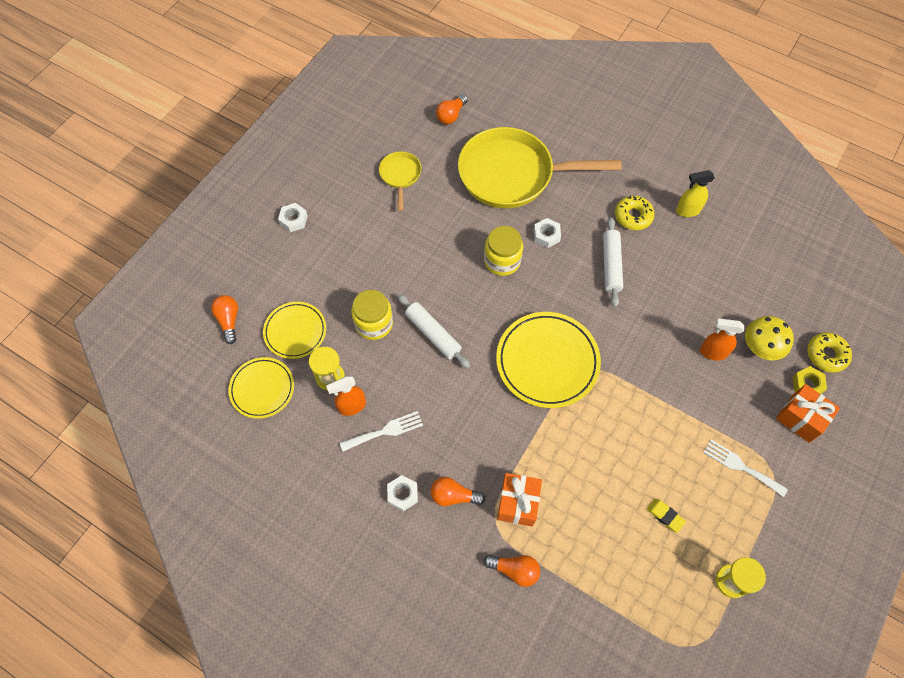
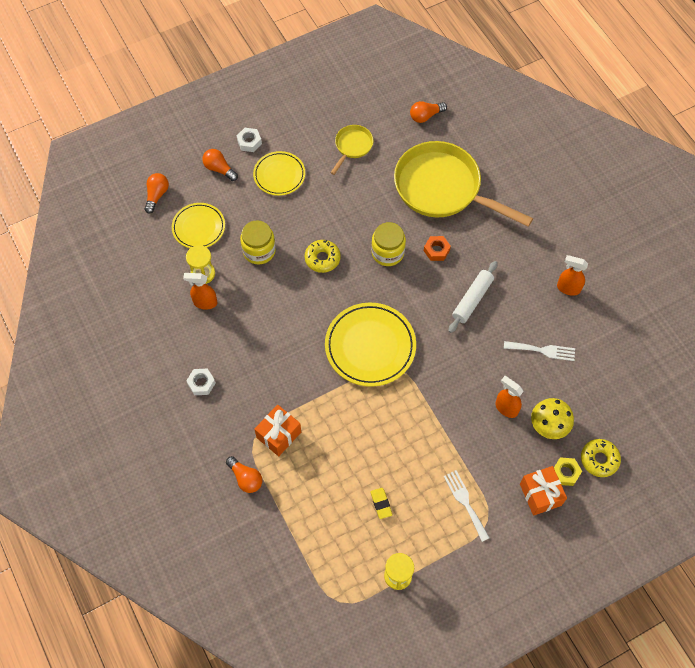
camera: 30 degrees right, 0 degrees up
yellow plate [228,357,294,419] -> yellow plate moved to [253,151,305,196]
white fork [340,411,423,452] -> white fork moved to [504,341,575,361]
white rolling pin [397,294,470,369] -> none
orange light bulb [431,477,485,506] -> orange light bulb moved to [202,149,238,181]
white nut [534,218,561,248] -> orange nut [424,236,451,261]
yellow donut [615,196,655,230] -> yellow donut moved to [305,240,341,273]
yellow spray bottle [676,170,715,217] -> orange spray bottle [557,255,588,296]

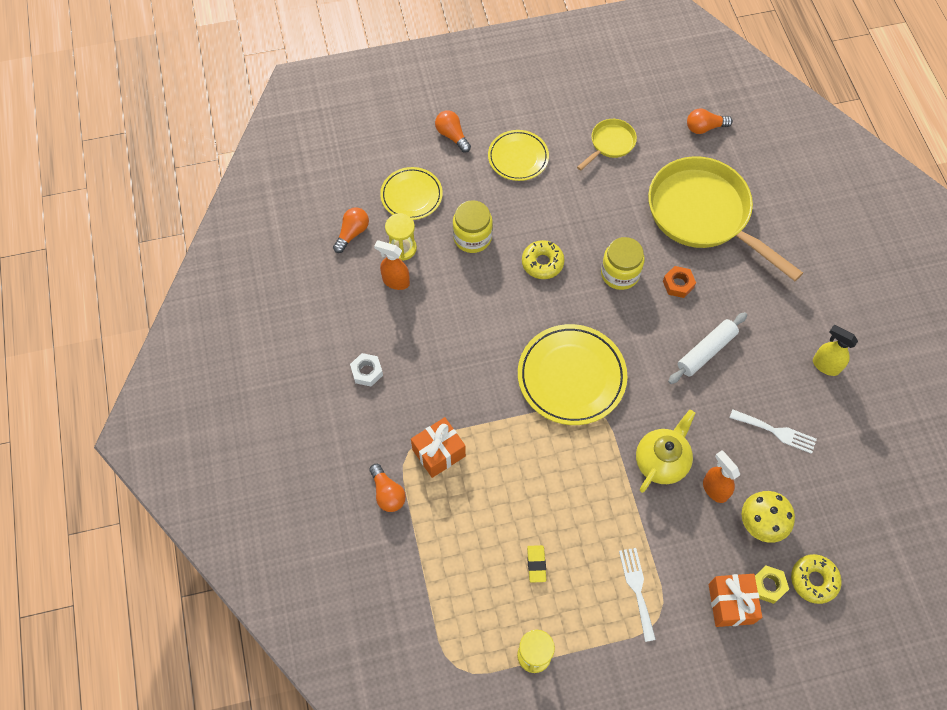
camera: 15 degrees right, 0 degrees up
orange light bulb [144,173,169,213] -> orange light bulb moved to [333,207,369,253]
white nut [237,128,262,152] -> none
orange spray bottle [557,255,588,296] -> yellow spray bottle [813,325,858,376]
none -> yellow teapot [636,410,695,493]

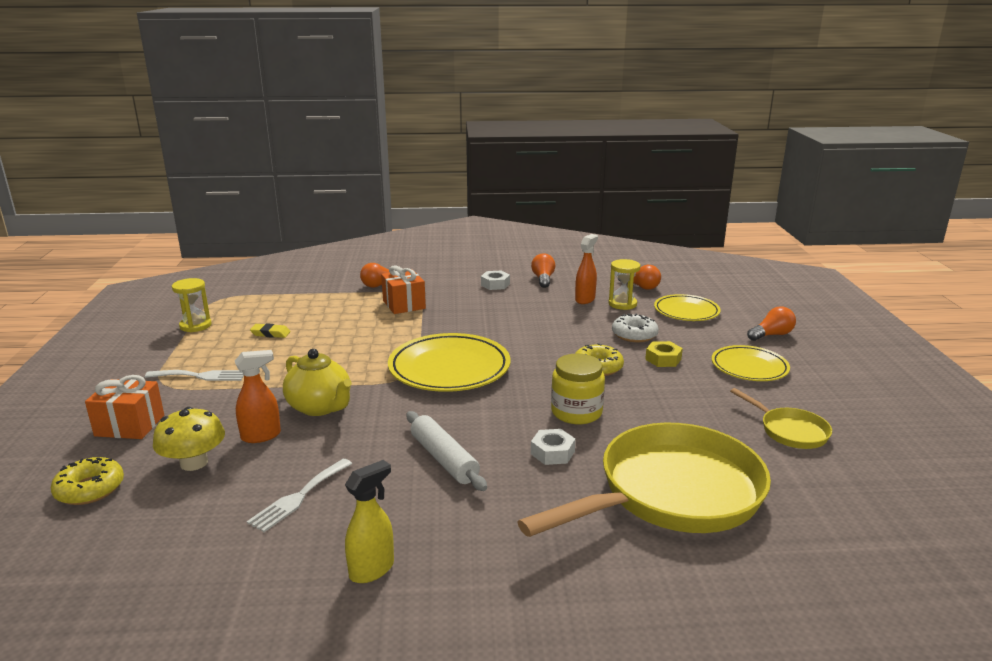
camera: 100 degrees right, 40 degrees down
yellow jar [453,200,493,253] -> white donut [612,314,659,342]
orange nut [663,266,696,298] -> white nut [531,429,576,465]
orange light bulb [687,108,733,134] -> orange light bulb moved to [531,253,555,288]
yellow nut [755,566,789,604] -> yellow nut moved to [645,341,683,367]

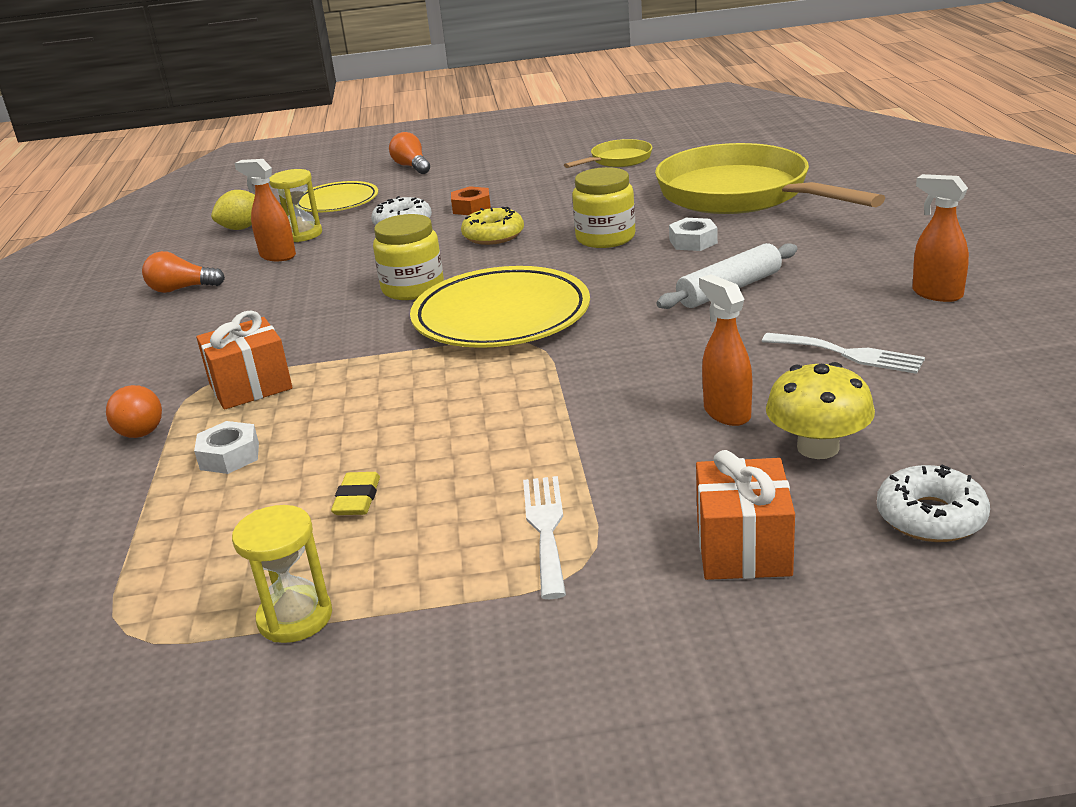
camera: 90 degrees left, 5 degrees up
yellow donut [51,457,124,505] -> white donut [877,465,990,542]
yellow teapot [283,349,352,416] -> none
yellow spray bottle [345,460,394,583] -> orange spray bottle [912,174,969,302]
white nut [481,271,510,290] -> white nut moved to [194,421,259,474]
orange light bulb [618,265,661,290] -> yellow lemon [211,190,255,230]
yellow nut [645,341,683,367] -> orange nut [451,186,491,215]
yellow plate [712,345,790,381] -> none
none -> yellow jar [373,214,444,300]

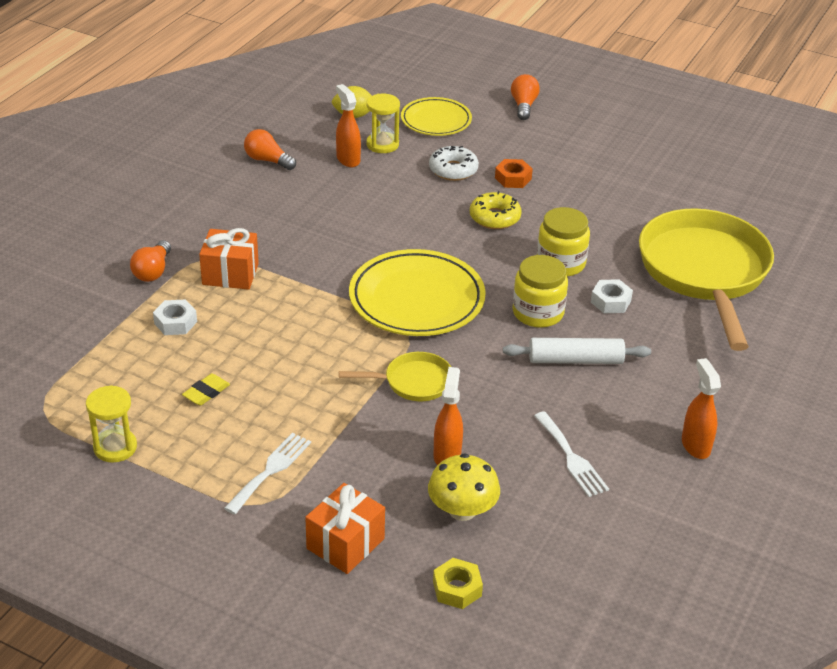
camera: 30 degrees right, 10 degrees up
yellow jar [373,214,444,300] -> yellow jar moved to [513,255,568,328]
yellow pan [564,139,652,168] -> yellow pan moved to [339,352,451,401]
white donut [877,465,990,542] -> yellow nut [433,558,483,609]

